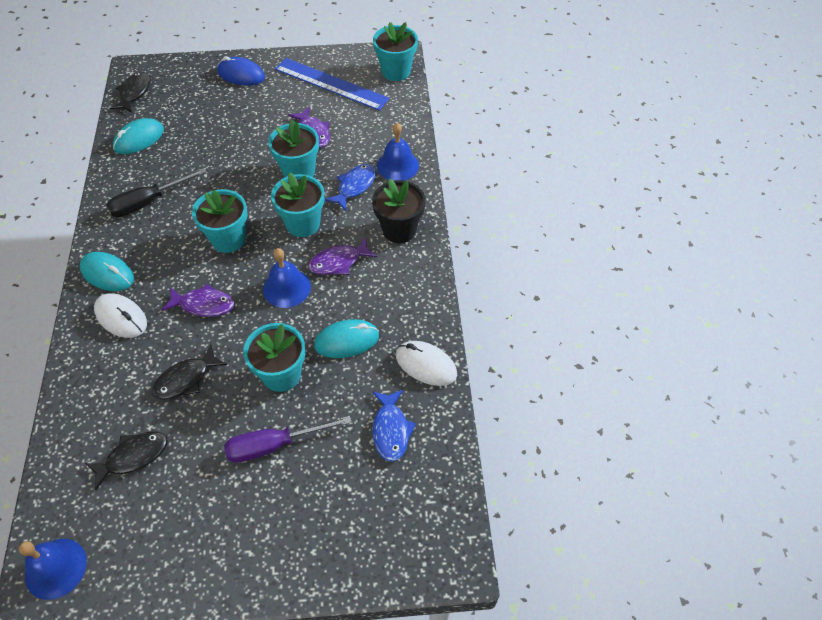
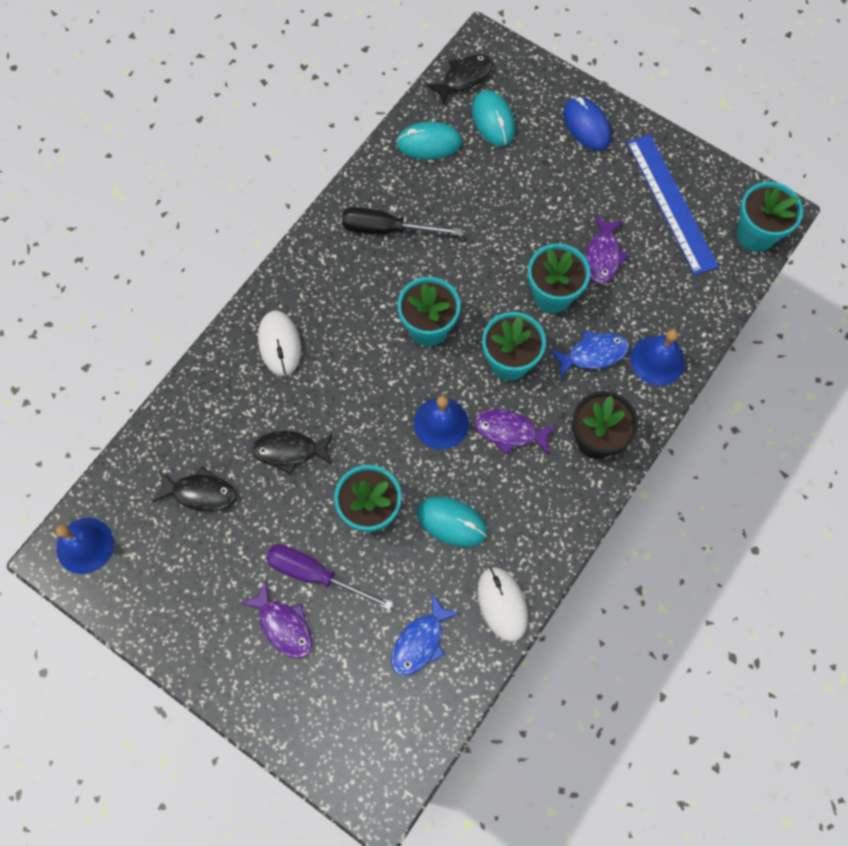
camera: 40 degrees right, 15 degrees up
turquoise mouse [80,252,134,291] -> turquoise mouse moved to [472,90,515,146]
purple fish [161,283,234,317] -> purple fish moved to [240,580,313,658]

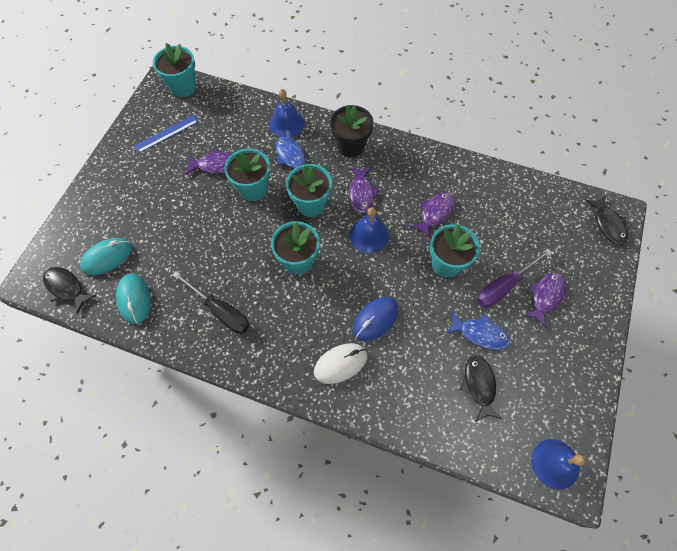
camera: 105 degrees left, 5 degrees down
black fish [251,431,333,475] -> black fish moved to [585,196,628,245]
purple screwdriver [266,544,393,610] -> purple screwdriver turned 45 degrees clockwise [477,248,552,308]
black screwdriver [342,207,462,236] -> black screwdriver turned 45 degrees counterclockwise [172,271,249,334]
blue fish [391,594,461,676] -> blue fish moved to [445,311,510,350]
turquoise mouse [417,497,487,547] -> purple fish [410,192,455,239]
white mouse [477,567,528,642] -> none
blue mouse [563,97,611,151] -> blue mouse moved to [353,297,398,341]
blue ruler [627,134,719,275] -> blue ruler [134,115,198,153], size x0.58

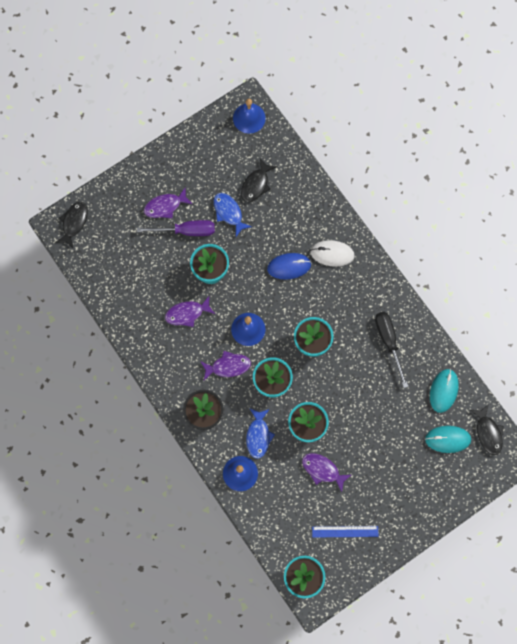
camera: 145 degrees left, 10 degrees up
purple fish [349,167,379,214] -> purple fish turned 45 degrees clockwise [200,351,251,380]

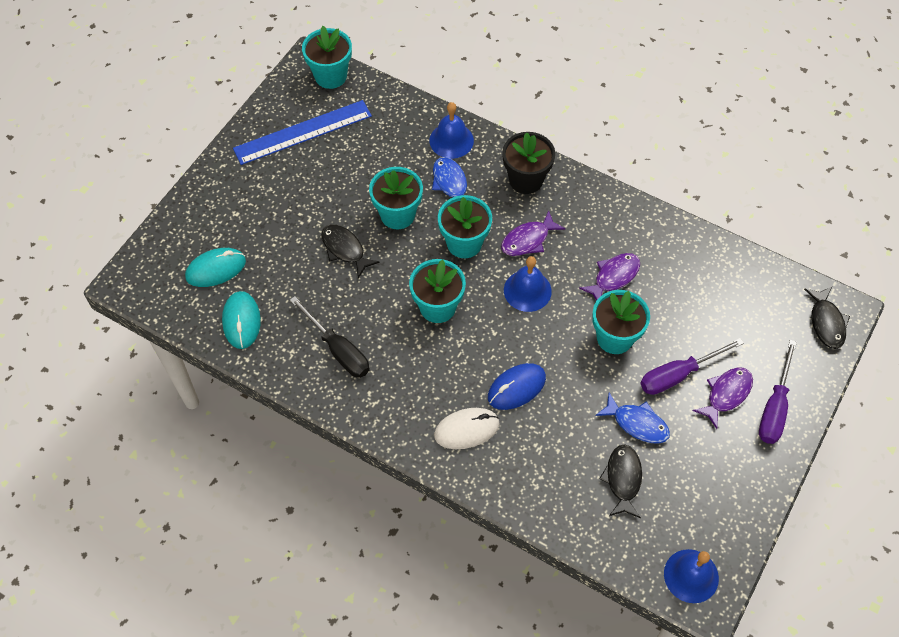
camera: 155 degrees right, 15 degrees down
purple fish [302,453,351,492] -> none
blue ruler [312,526,379,537] -> blue ruler [233,100,372,165], size x1.71
black fish [470,404,504,455] -> black fish moved to [321,224,380,278]
none -> purple screwdriver [759,340,797,444]

